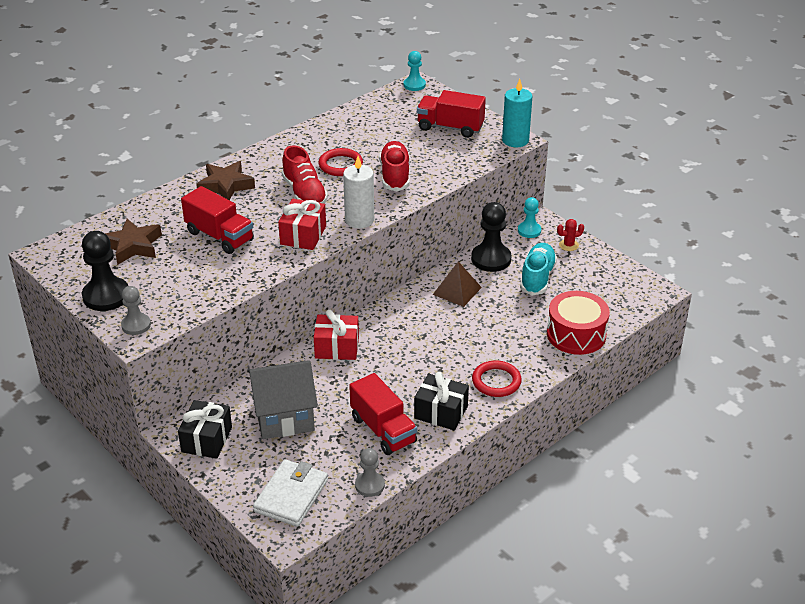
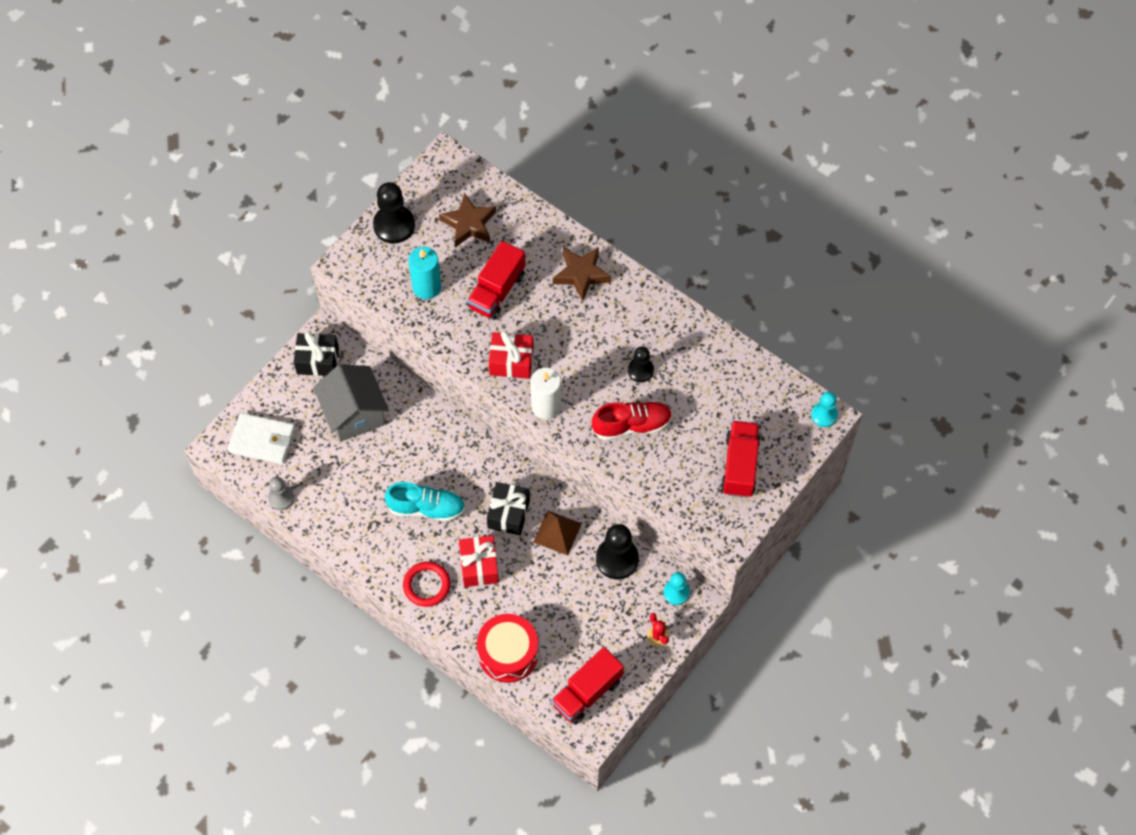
camera: 80 degrees right, 25 degrees up
grey pawn [121,286,151,335] -> none
red shoe [282,145,328,204] -> none
red gift [314,310,359,360] -> red gift moved to [459,536,499,587]
red ring [318,148,363,176] -> black pawn [628,346,654,382]
red truck [349,373,417,455] -> red truck moved to [552,647,624,724]
black gift [414,372,469,430] -> black gift moved to [487,482,530,535]
turquoise candle [502,79,532,147] -> turquoise candle moved to [408,247,441,299]
turquoise shoe [520,243,557,296] -> turquoise shoe moved to [385,482,465,522]

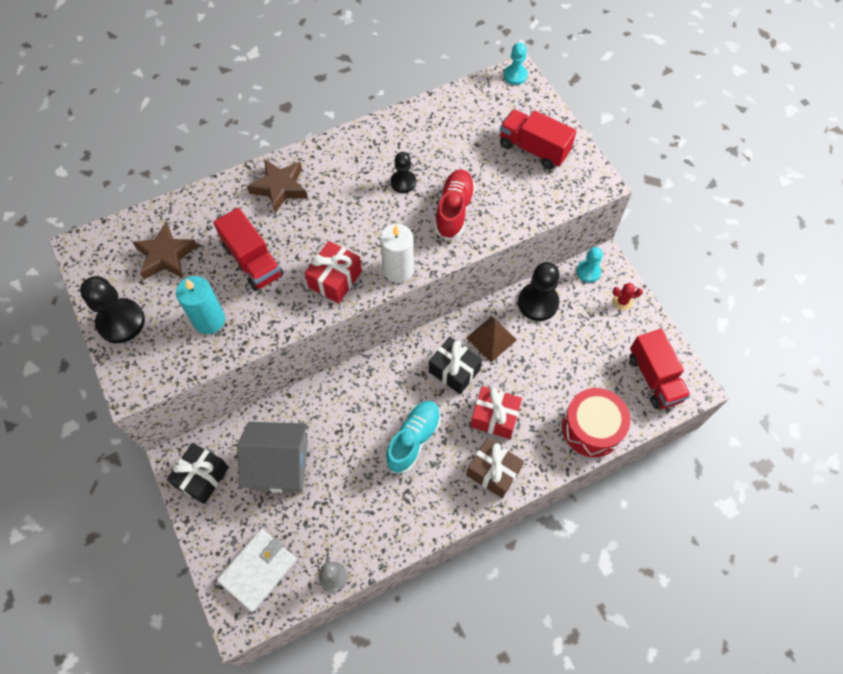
camera: 65 degrees left, 0 degrees up
red ring [403,562,451,607] -> brown gift [466,438,524,498]

